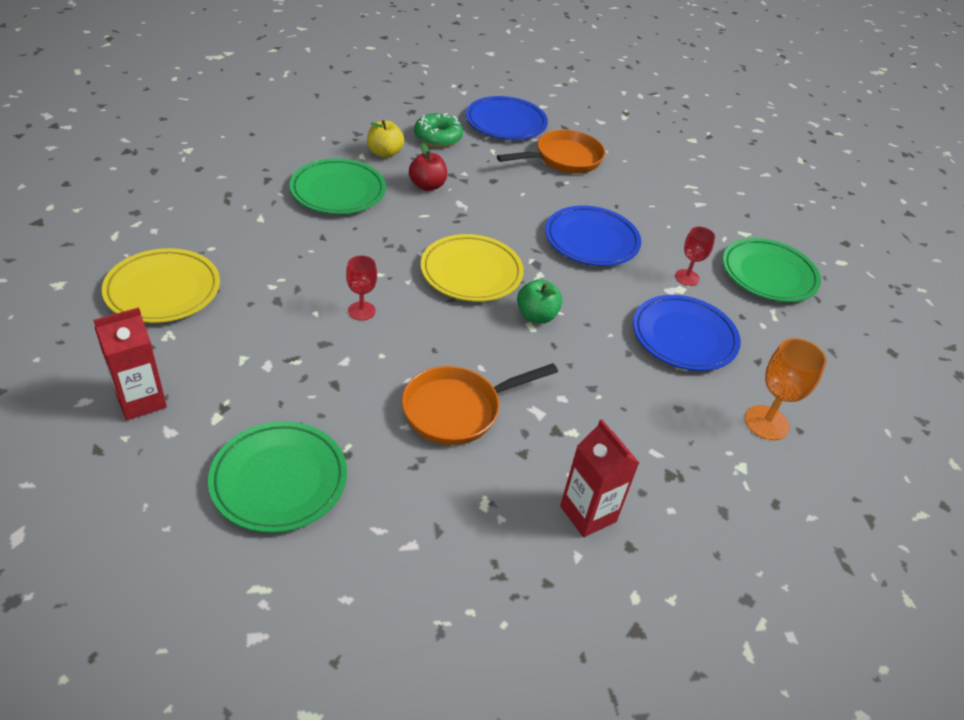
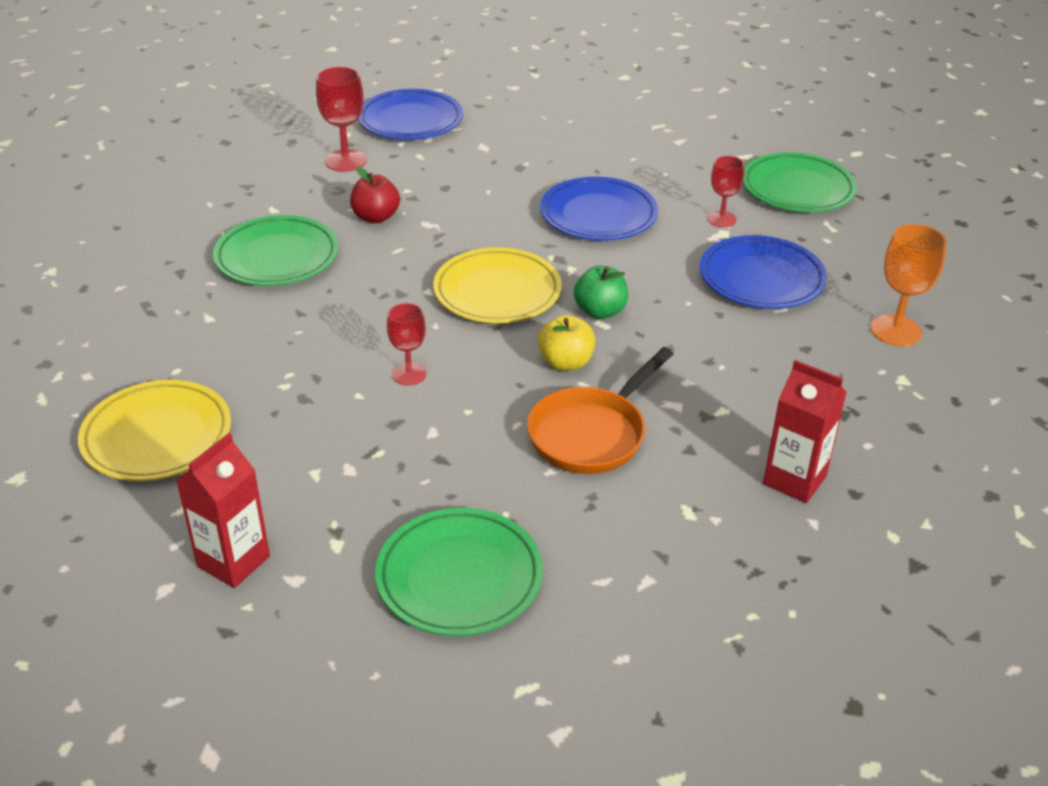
camera: 20 degrees left, 5 degrees down
yellow apple [367,120,404,158] -> yellow apple moved to [538,315,595,371]
green donut [414,113,463,147] -> red goblet [316,66,367,172]
orange pan [497,130,605,173] -> none

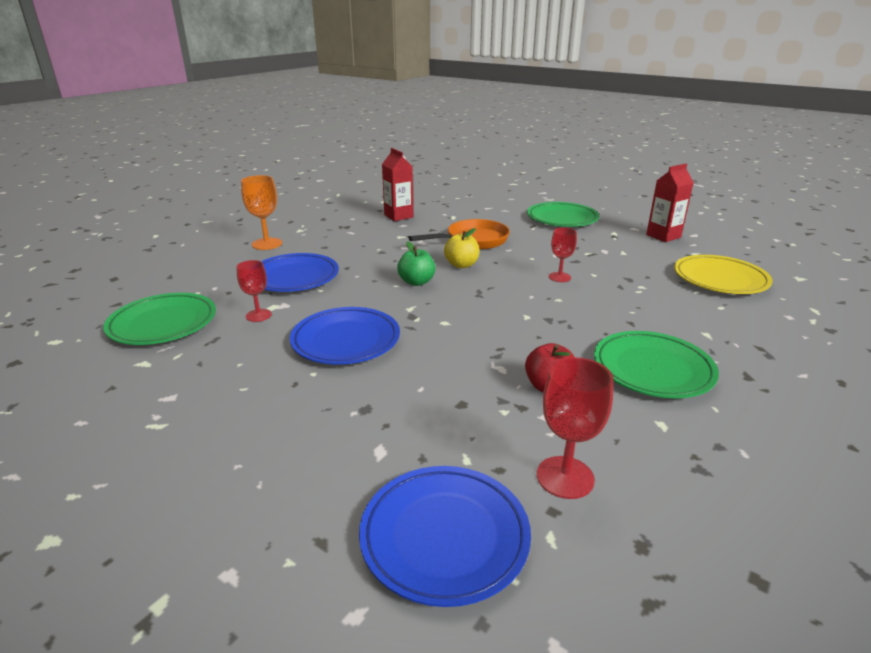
camera: 155 degrees left, 10 degrees down
yellow plate [433,247,562,323] -> none

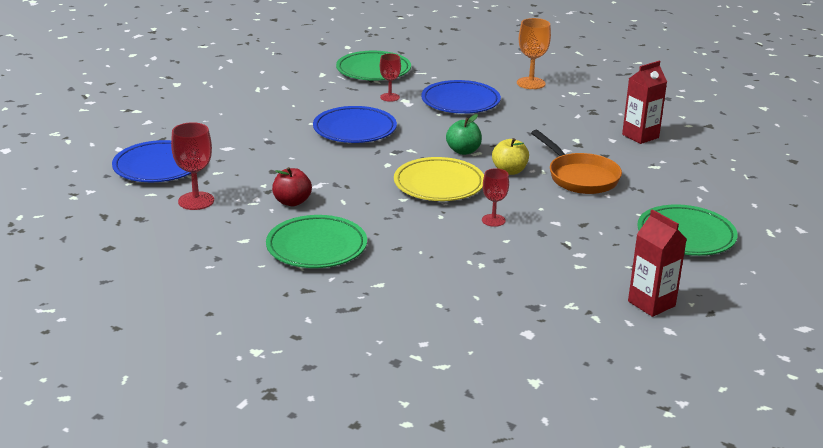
camera: 85 degrees right, 0 degrees up
yellow plate [674,255,773,294] -> yellow plate moved to [394,157,484,201]

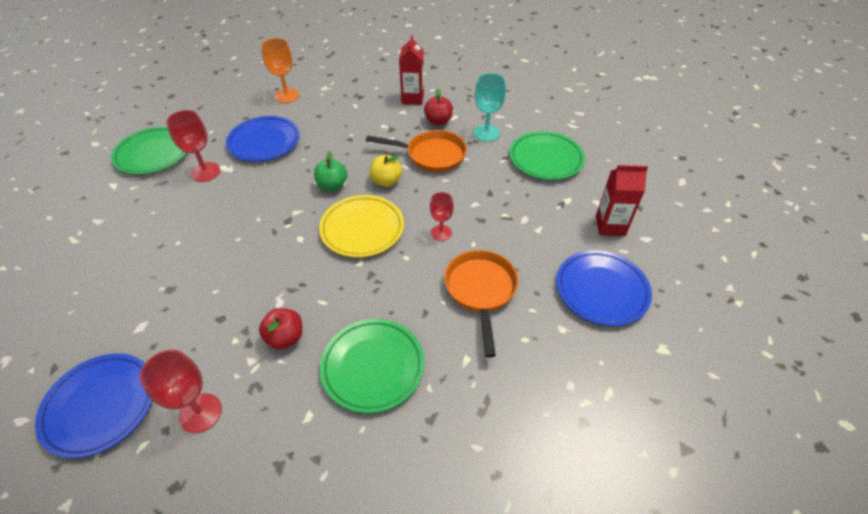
camera: 50 degrees left, 20 degrees up
blue plate [313,106,397,143] -> blue plate moved to [556,250,652,326]
red goblet [380,54,401,102] -> red goblet [166,110,220,182], size x1.52
none -> red apple [424,89,453,125]
none -> orange pan [444,250,518,358]
none -> turquoise goblet [473,73,506,142]

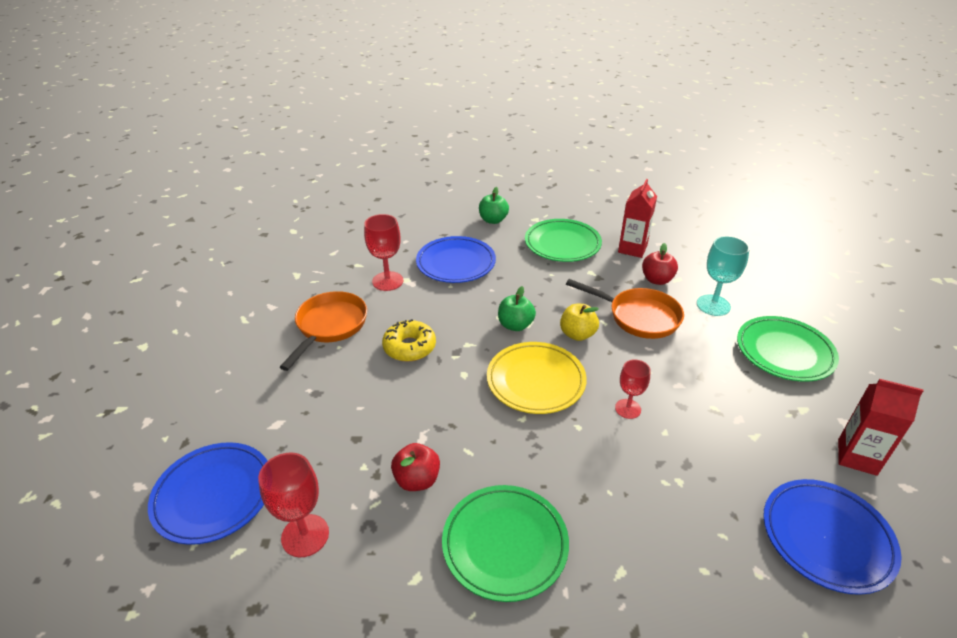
camera: 20 degrees right, 10 degrees down
green plate [111,127,187,175] -> green plate moved to [525,219,602,262]
orange goblet [261,38,299,103] -> green apple [479,187,509,224]
orange pan [444,250,518,358] -> orange pan moved to [280,291,367,371]
none -> yellow donut [382,319,436,362]

